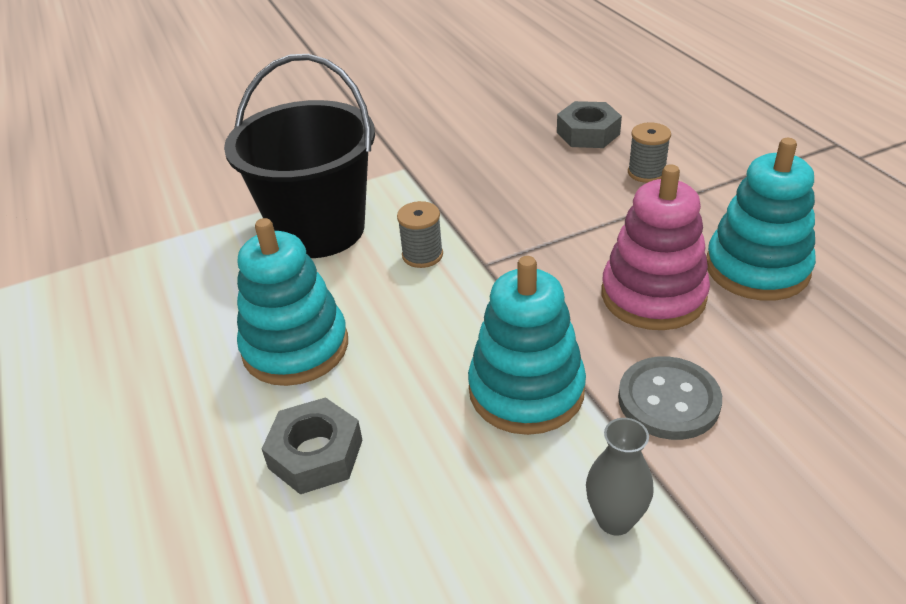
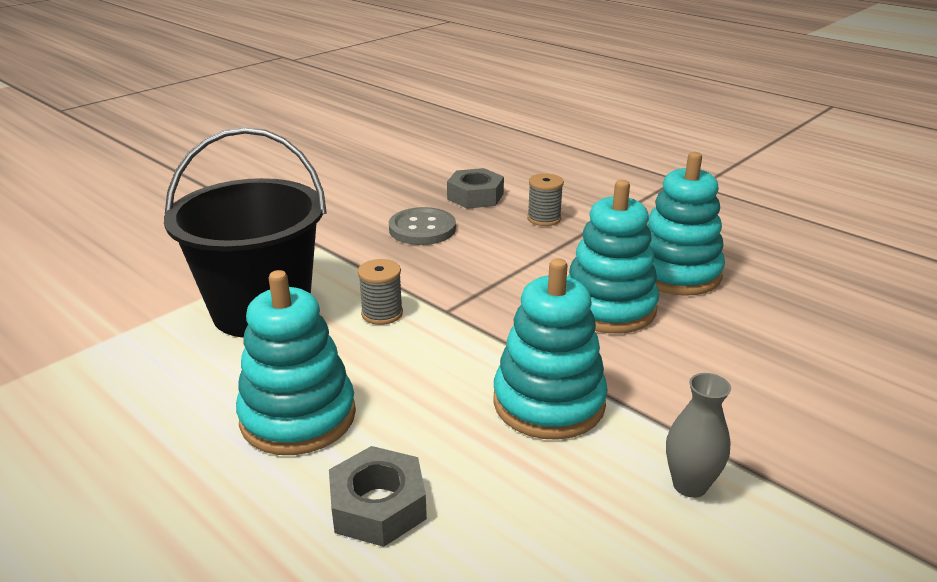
camera: 25 degrees left, 10 degrees down
pink stacking toy [601,164,710,330] -> turquoise stacking toy [567,180,659,333]
grey button [618,356,722,440] -> grey button moved to [389,207,456,245]

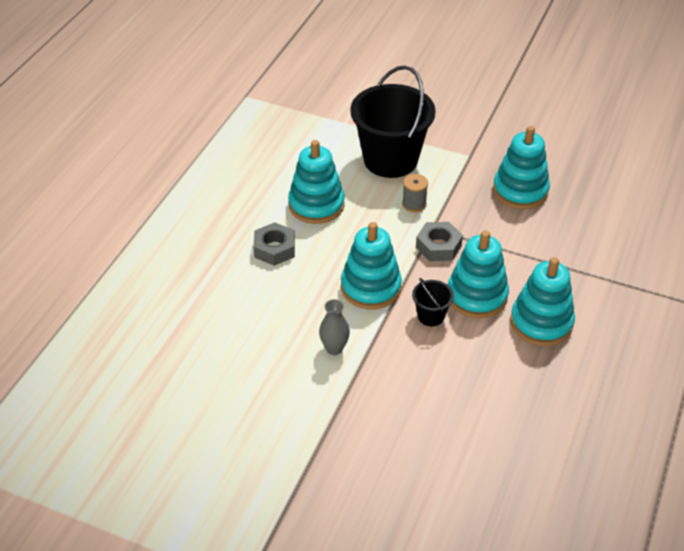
camera: 70 degrees right, 15 degrees up
grey button [389,207,456,245] -> turquoise stacking toy [493,126,550,209]
grey nut [447,168,504,209] -> grey nut moved to [416,222,463,261]
grey spool [527,173,564,226] -> none
none -> black bucket [412,278,454,326]

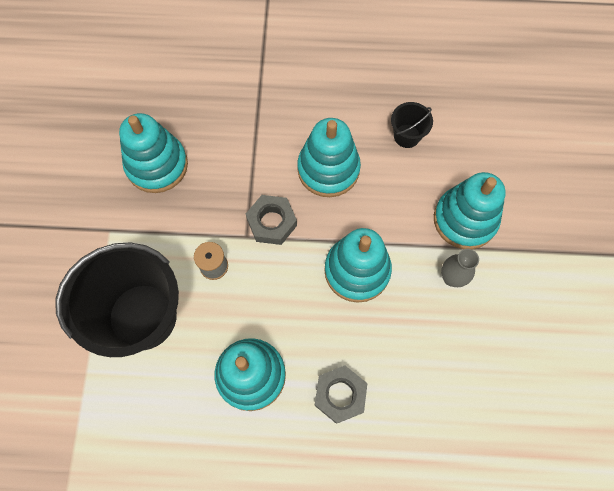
camera: 110 degrees left, 25 degrees up
black bucket [412,278,454,326] -> black bucket moved to [391,102,433,148]
turquoise stacking toy [511,257,575,346] -> turquoise stacking toy moved to [434,172,506,249]

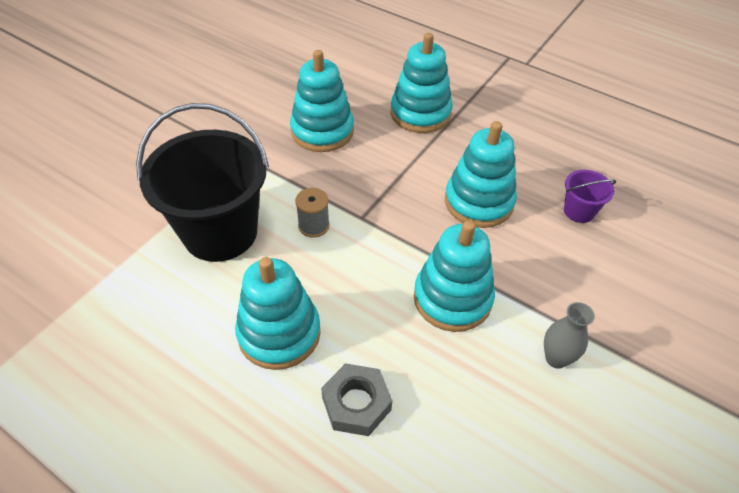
camera: 30 degrees right, 20 degrees down
grey nut [246,195,297,245] -> none
black bucket [391,102,433,148] -> purple bucket [564,170,616,223]
turquoise stacking toy [434,172,506,249] -> turquoise stacking toy moved to [391,33,453,133]

